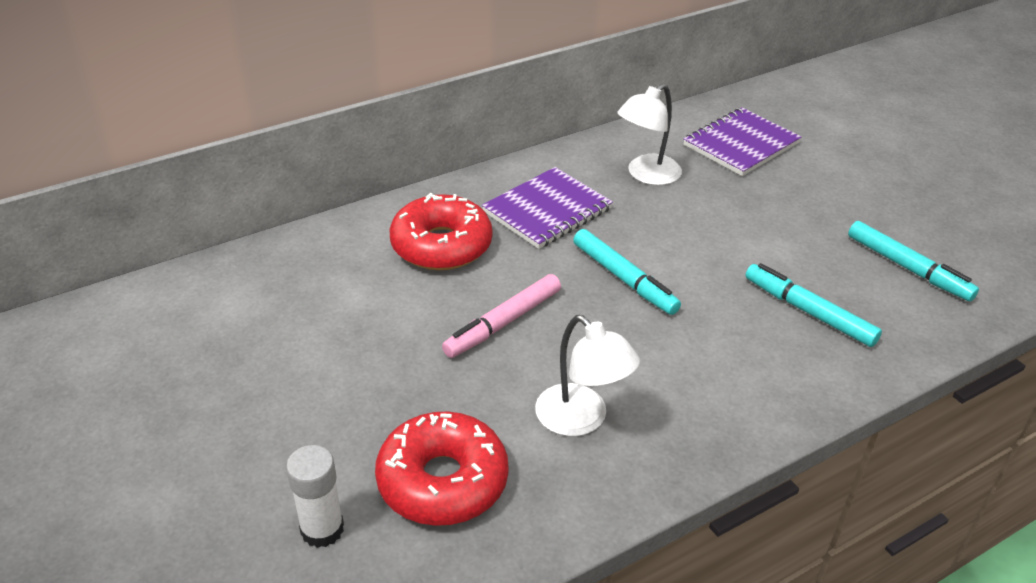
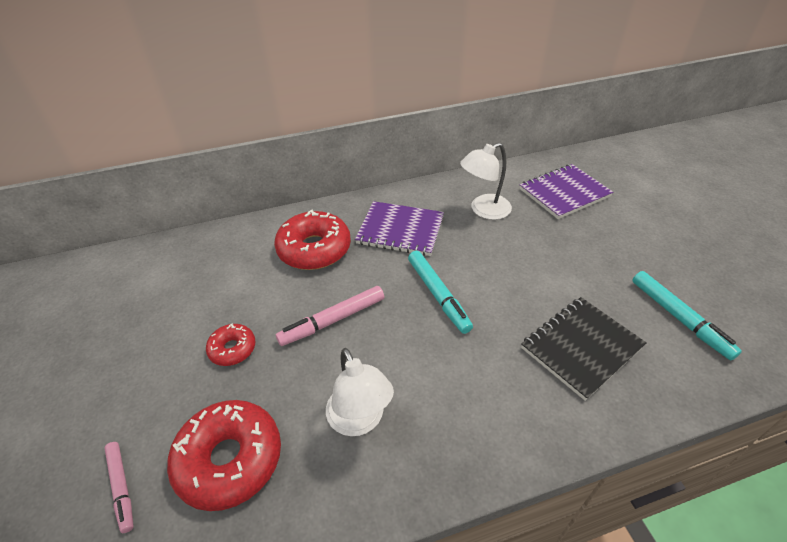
camera: 15 degrees right, 5 degrees up
white glue stick [286,445,344,548] -> pink marker [104,442,134,533]
purple notebook [482,167,613,249] -> purple notebook turned 45 degrees clockwise [355,201,444,256]
turquoise marker [745,263,882,347] -> black notebook [521,297,647,401]
none -> red donut [206,323,256,366]

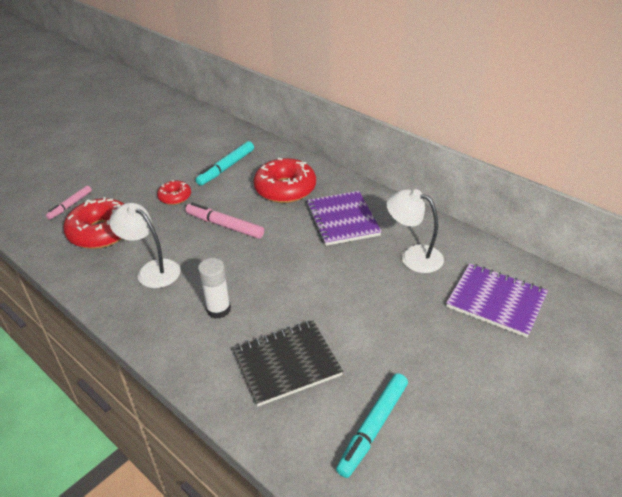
camera: 60 degrees right, 5 degrees down
white lamp [326,348,394,436] -> white lamp turned 90 degrees clockwise [109,203,181,288]
turquoise marker [408,251,473,334] -> turquoise marker moved to [196,141,254,186]
black notebook [521,297,647,401] -> black notebook turned 45 degrees counterclockwise [232,321,343,407]
none -> white glue stick [198,258,231,319]

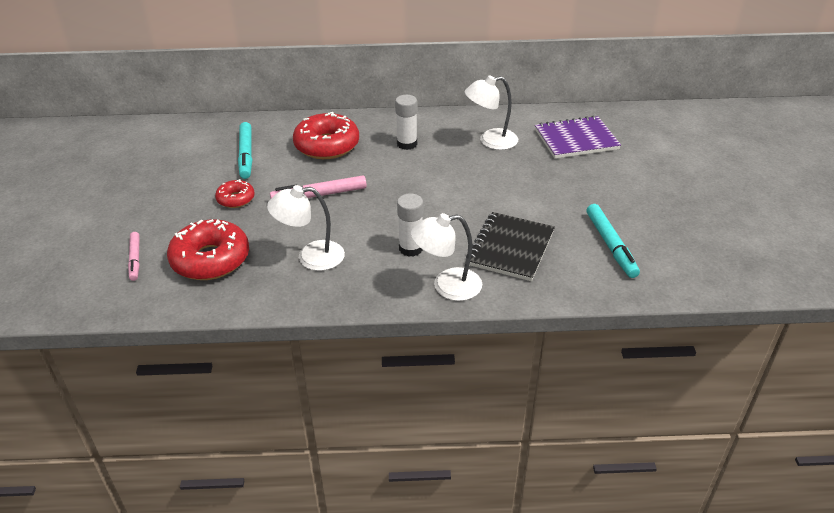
camera: 45 degrees left, 0 degrees up
purple notebook [306,191,382,246] -> white glue stick [395,95,417,150]
none -> white lamp [411,213,482,301]

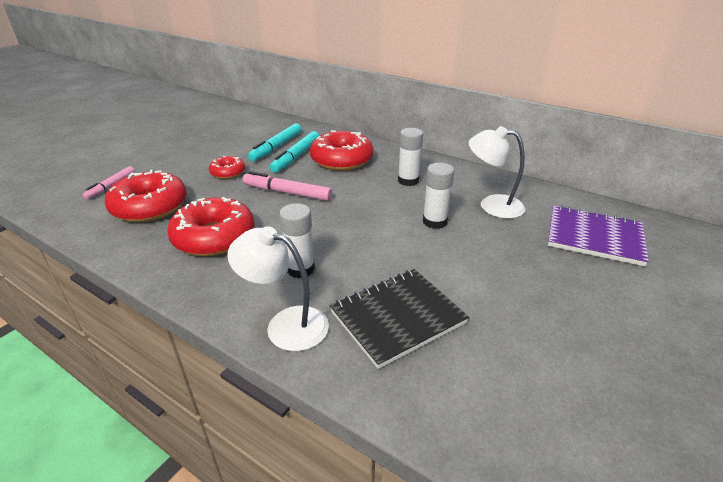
camera: 35 degrees right, 5 degrees down
white lamp [267,185,345,271] -> red donut [167,197,254,256]
turquoise marker [586,204,640,278] -> turquoise marker moved to [270,131,319,173]
none -> white glue stick [423,163,454,229]

